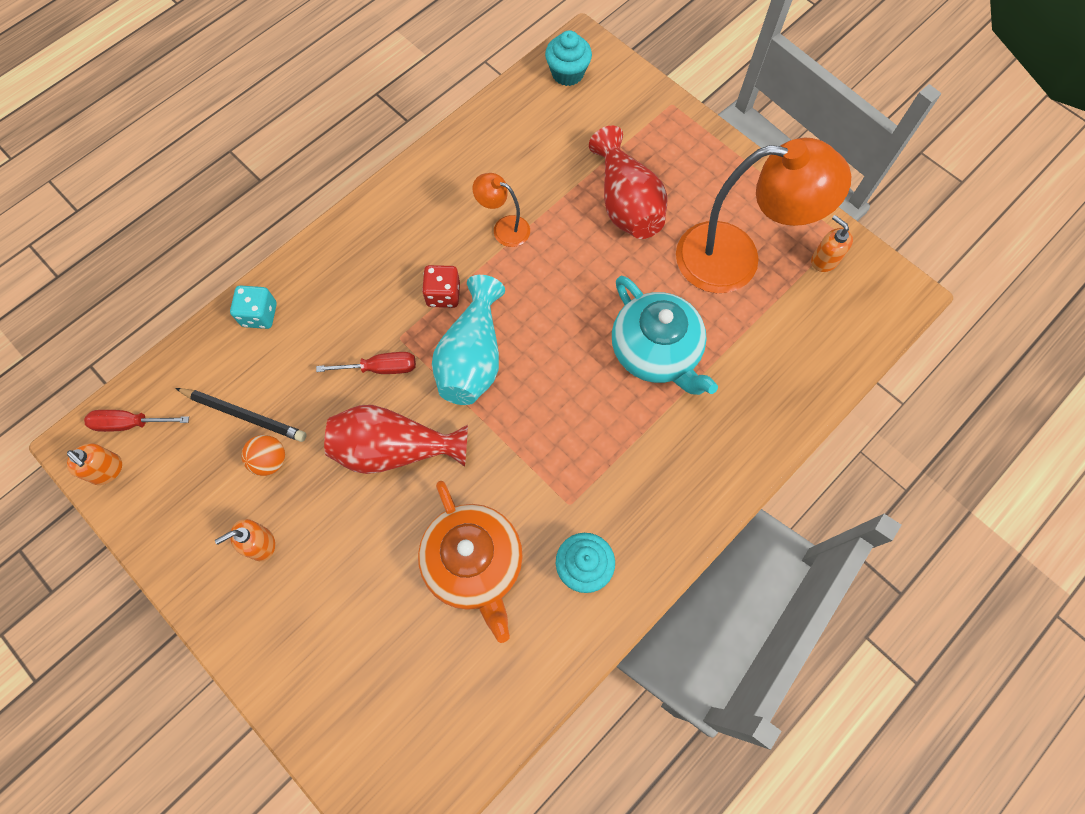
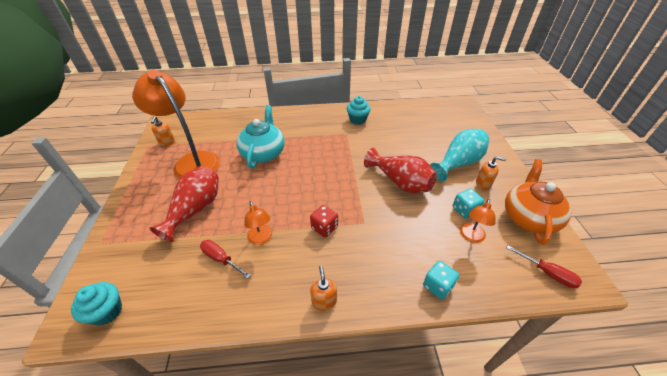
camera: 140 degrees left, 25 degrees down
orange soap dispenser [67,443,122,485] -> orange soap dispenser moved to [310,266,337,311]
black pencil [176,388,307,442] -> orange lamp [460,199,496,243]
orange ball [241,435,285,476] -> turquoise dice [453,189,484,219]
red screwdriver [316,352,416,374] -> red screwdriver moved to [200,240,251,279]
orange teapot [418,481,523,643] -> orange teapot moved to [505,159,571,245]
turquoise vase [432,275,505,405] -> turquoise vase moved to [430,129,489,181]

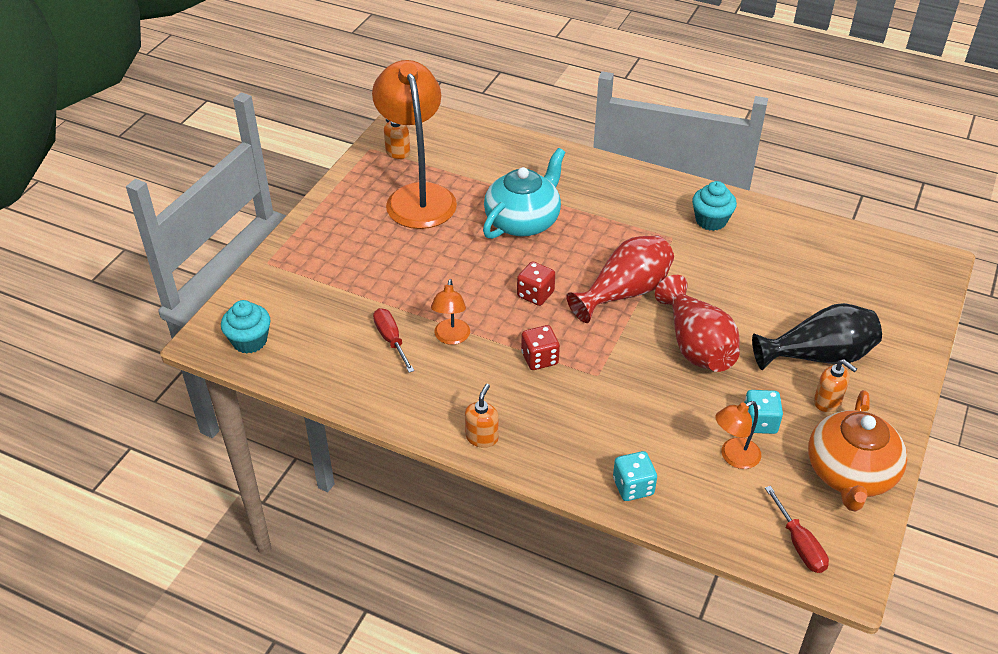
camera: 30 degrees right, 0 degrees up
red vase [149,166,219,242] -> red vase moved to [566,235,674,323]
turquoise vase [430,129,489,181] -> black vase [752,303,882,370]
orange teapot [505,159,571,245] -> orange teapot turned 150 degrees clockwise [808,390,907,512]
none -> red dice [517,261,555,306]

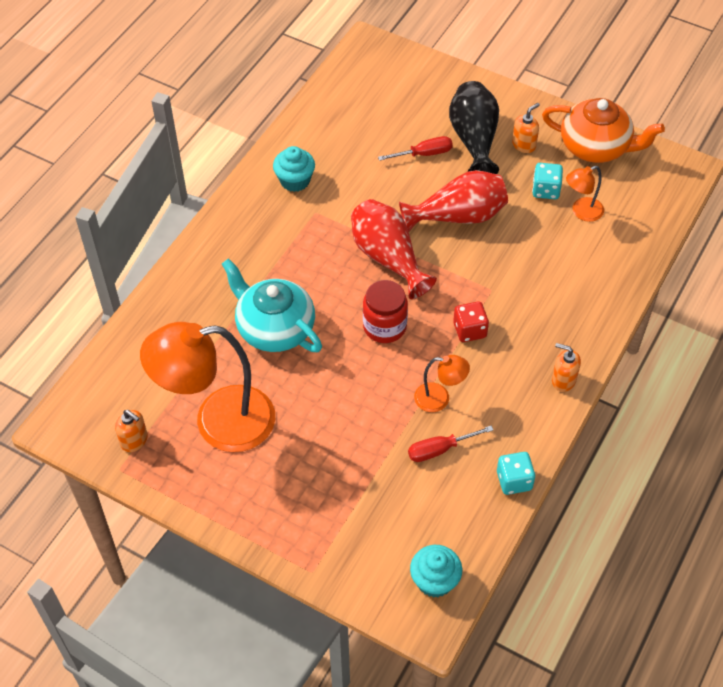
camera: 85 degrees left, 10 degrees up
red dice [517,261,555,306] -> red jar [363,280,408,343]
turquoise dice [613,451,657,501] -> turquoise dice moved to [497,452,535,495]
orange lamp [715,401,761,469] -> orange lamp turned 90 degrees clockwise [566,166,604,222]
red screwdriver [765,486,829,573] -> red screwdriver moved to [378,136,453,161]

